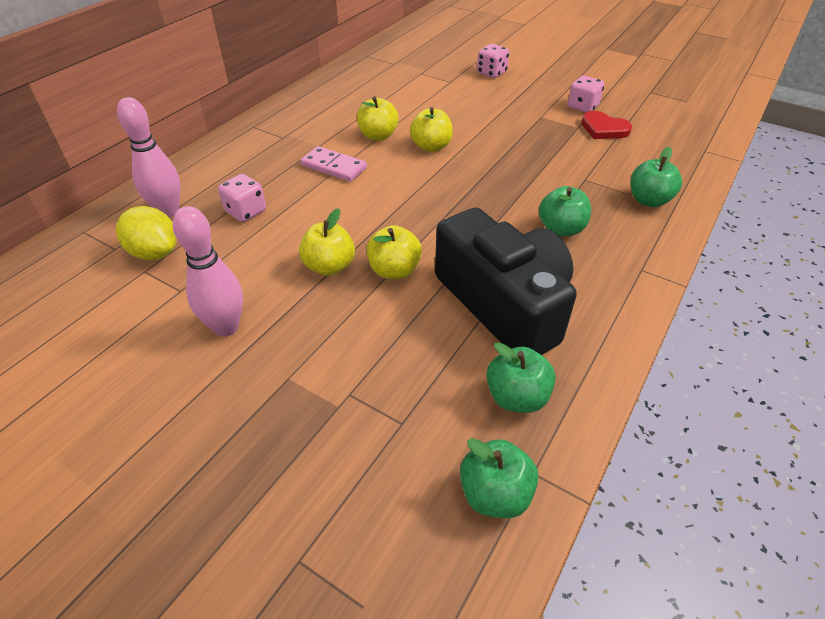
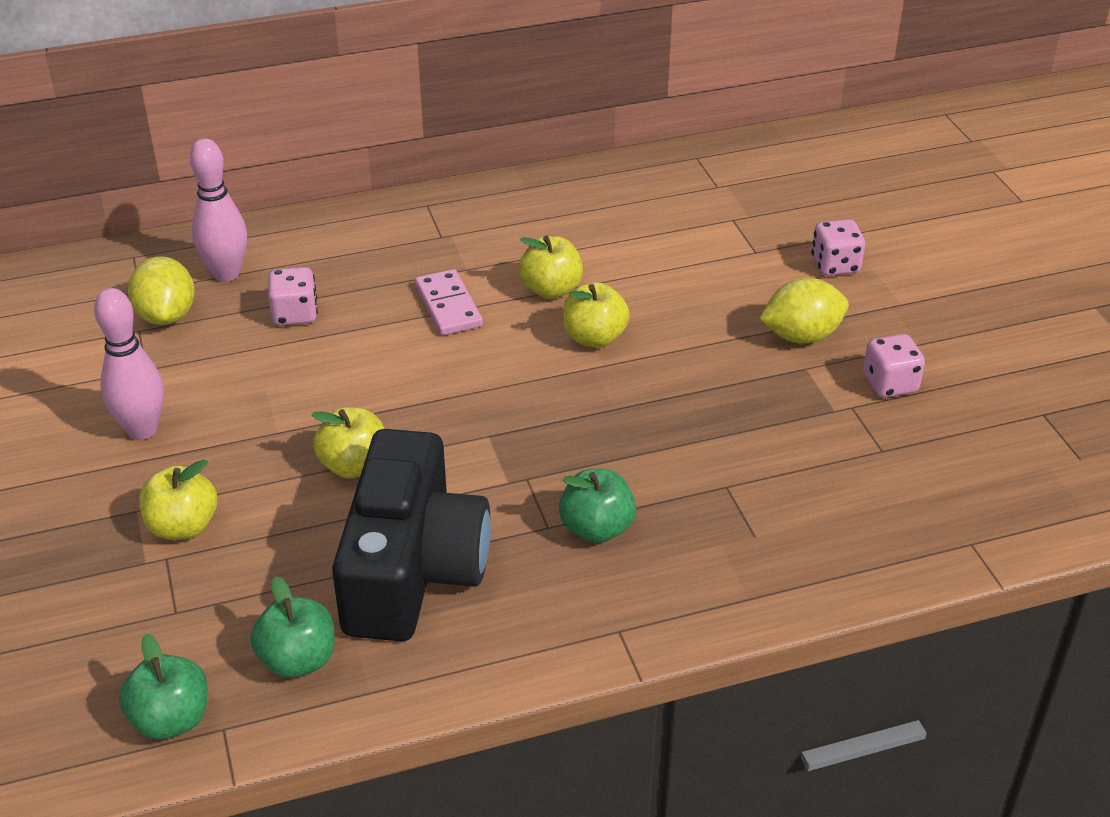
camera: 40 degrees right, 5 degrees down
yellow apple [299,208,355,276] -> yellow apple moved to [139,460,217,540]
red heart [581,111,632,139] -> none
green apple [631,146,682,207] -> none
none -> yellow lemon [759,278,849,344]

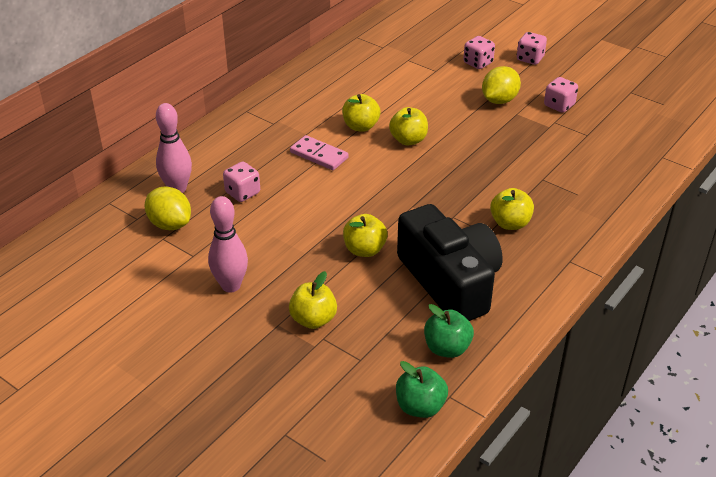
camera: 35 degrees left, 0 degrees up
green apple [559,469,636,543] -> yellow apple [490,188,534,230]
none -> pink dice [517,32,547,65]

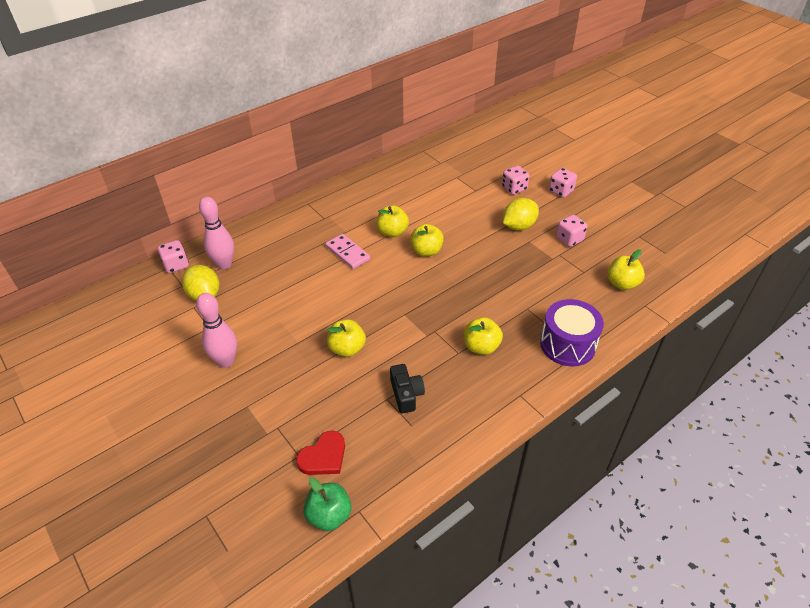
camera: 15 degrees right, 5 degrees up
pink dice [223,162,260,202] -> pink dice moved to [158,240,189,273]
yellow apple [289,271,337,329] -> yellow apple moved to [607,249,645,290]
black camera [397,204,503,321] -> black camera [390,364,425,414], size x0.43
green apple [424,304,474,358] -> none
none -> red heart [296,431,345,475]
none -> purple drum [540,299,604,366]

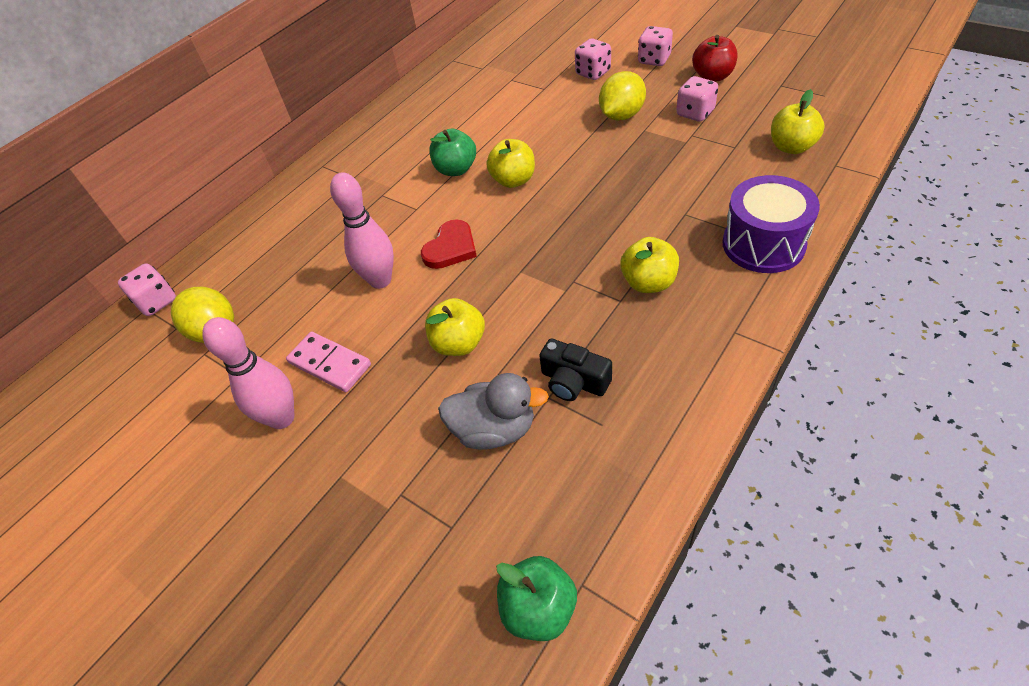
camera: 10 degrees left, 5 degrees up
pink bowling pin [199,197,234,269] -> pink bowling pin moved to [330,172,394,289]
red heart [296,431,345,475] -> red heart moved to [421,219,477,269]
pink domino [325,234,370,269] -> pink domino moved to [286,332,371,392]
yellow apple [377,206,409,237] -> green apple [429,129,476,176]
black camera [390,364,425,414] -> black camera turned 150 degrees clockwise [539,339,612,401]
none -> grey duck [438,373,549,450]
none -> red apple [692,35,738,82]

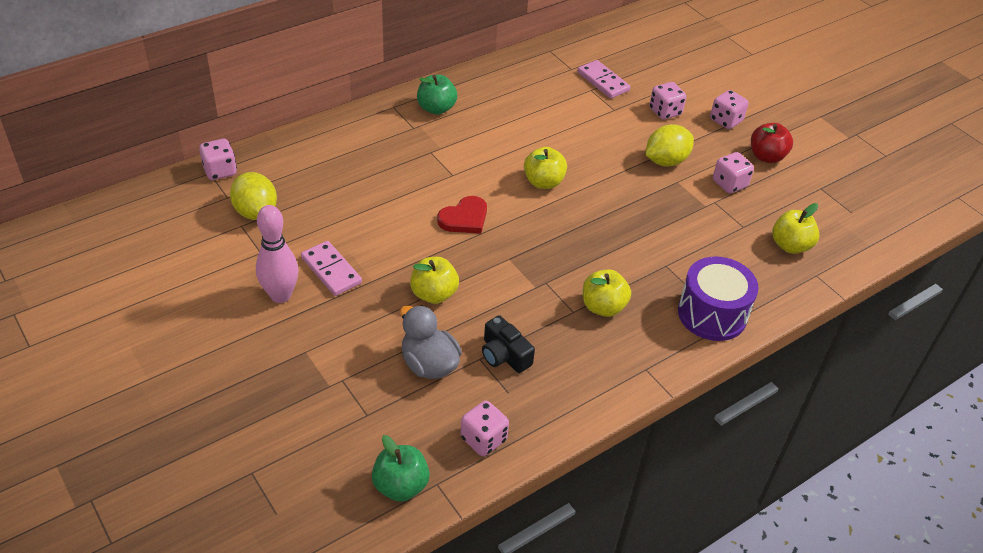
camera: 10 degrees right, 5 degrees down
pink bowling pin [330,172,394,289] -> none
green apple [429,129,476,176] -> green apple moved to [417,75,457,115]
grey duck [438,373,549,450] -> grey duck turned 150 degrees counterclockwise [400,305,462,379]
none -> pink dice [460,401,509,456]
none -> pink domino [577,60,630,99]

